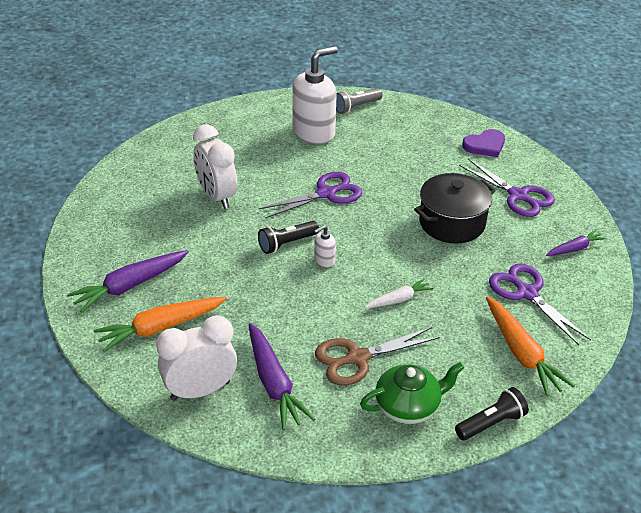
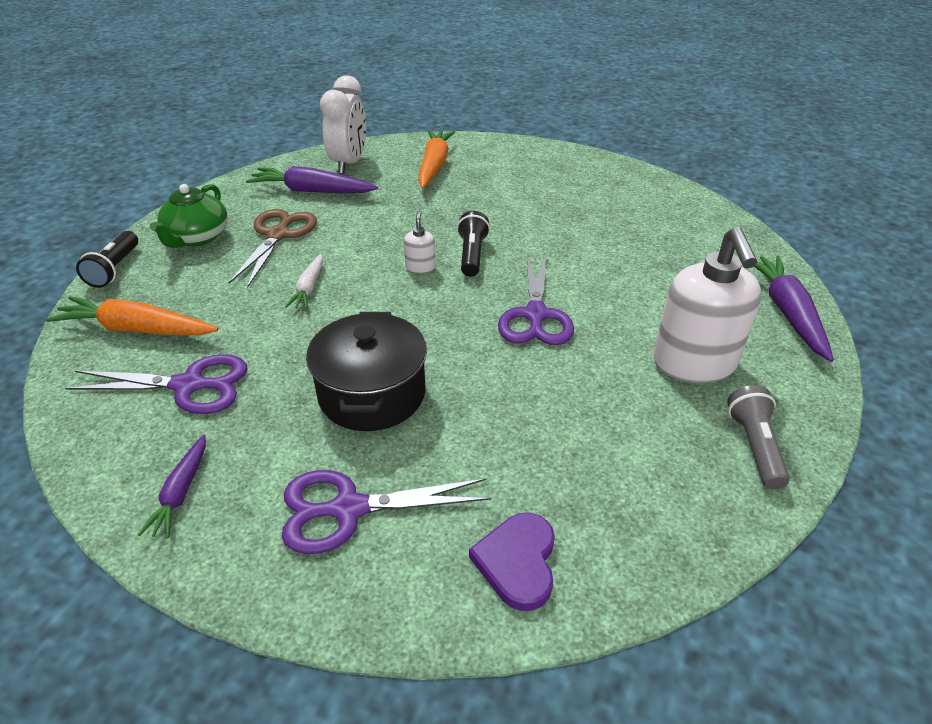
camera: 125 degrees right, 0 degrees up
purple carrot [67,250,189,313] -> purple carrot moved to [754,256,834,362]
white clock [193,124,237,209] -> none

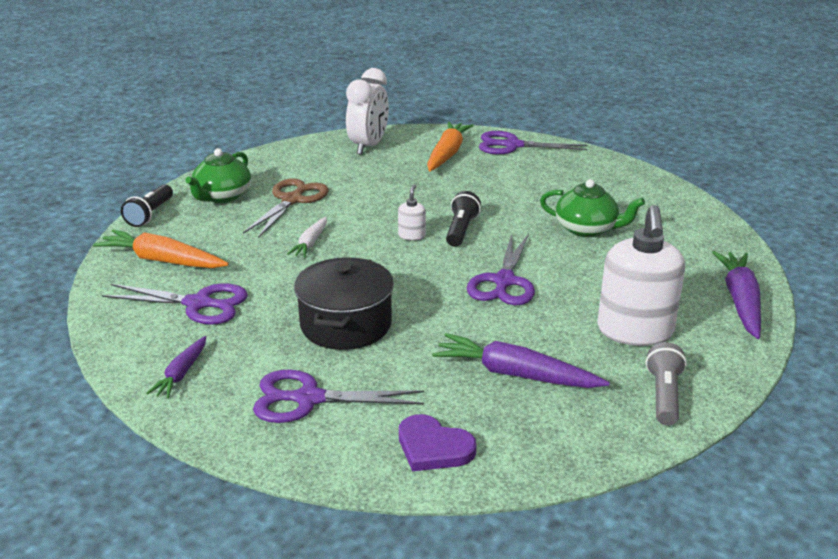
camera: 10 degrees right, 10 degrees down
purple carrot [246,166,378,193] -> purple carrot moved to [432,333,610,388]
purple heart [469,512,555,611] -> purple heart turned 75 degrees counterclockwise [399,414,476,472]
none -> purple scissors [479,131,588,154]
none -> green teapot [540,179,645,237]

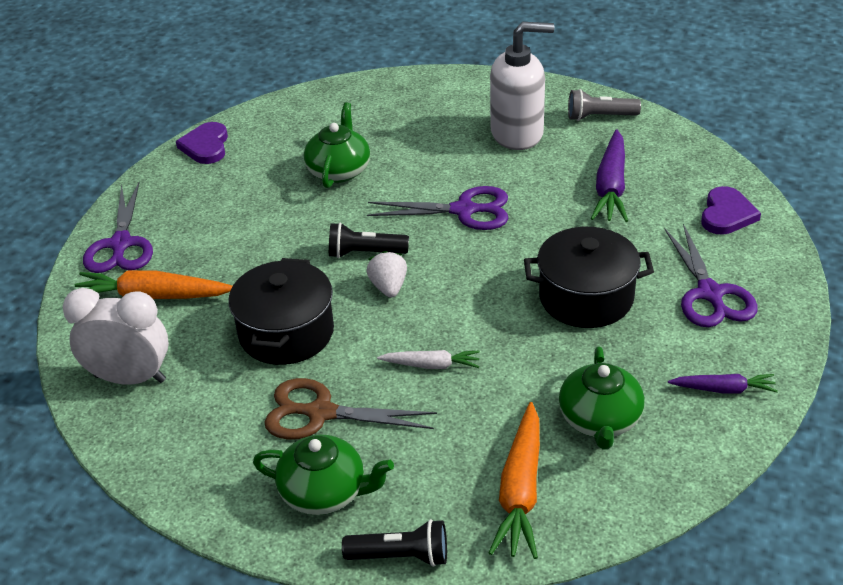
camera: 100 degrees left, 10 degrees up
purple scissors [102,283,247,325] -> green teapot [559,347,645,449]
white soap dispenser [398,184,426,241] -> white strawberry [366,251,407,298]
purple carrot [712,251,761,339] -> none
none -> purple heart [176,122,228,164]
none -> black pot [228,258,334,365]

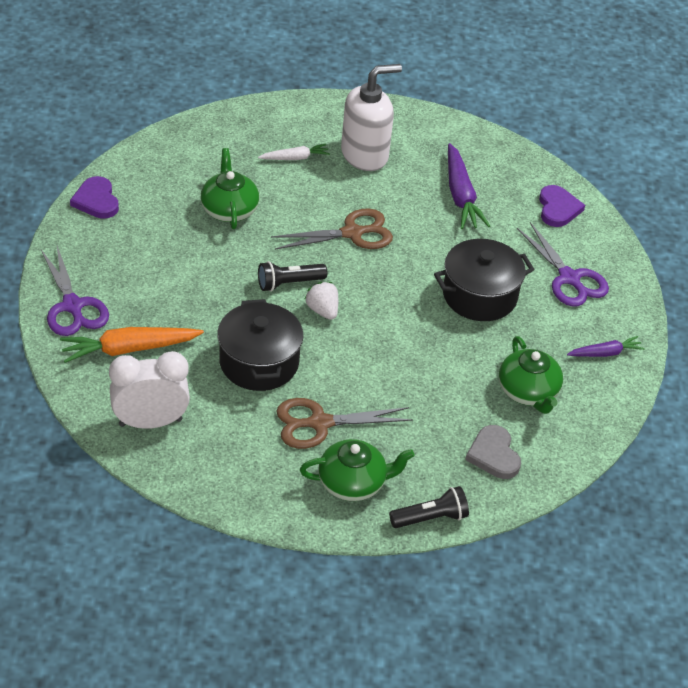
camera: 25 degrees left, 5 degrees up
purple scissors [367,186,508,230] -> brown scissors [271,209,393,250]
white carrot [377,350,480,369] -> white carrot moved to [258,144,330,160]
orange carrot [489,402,540,559] -> grey heart [465,425,521,479]
grey flashlight [568,89,641,121] -> none

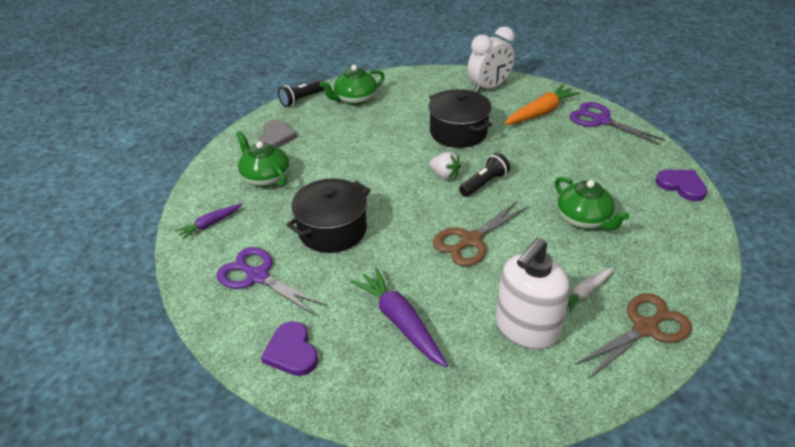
camera: 160 degrees right, 5 degrees down
brown scissors [276,398,413,449] -> brown scissors moved to [575,293,692,378]
grey heart [465,425,521,479] -> grey heart turned 45 degrees clockwise [258,120,297,147]

